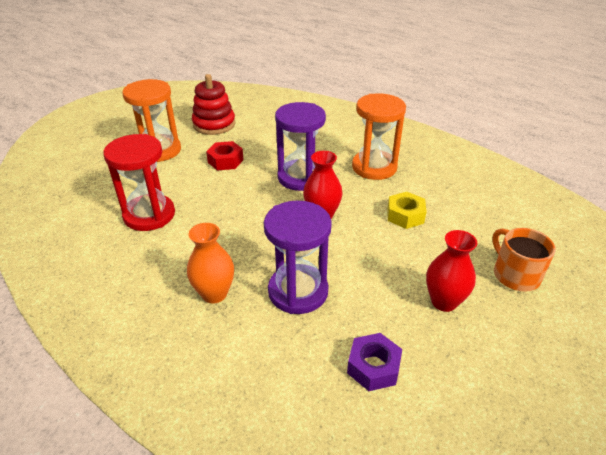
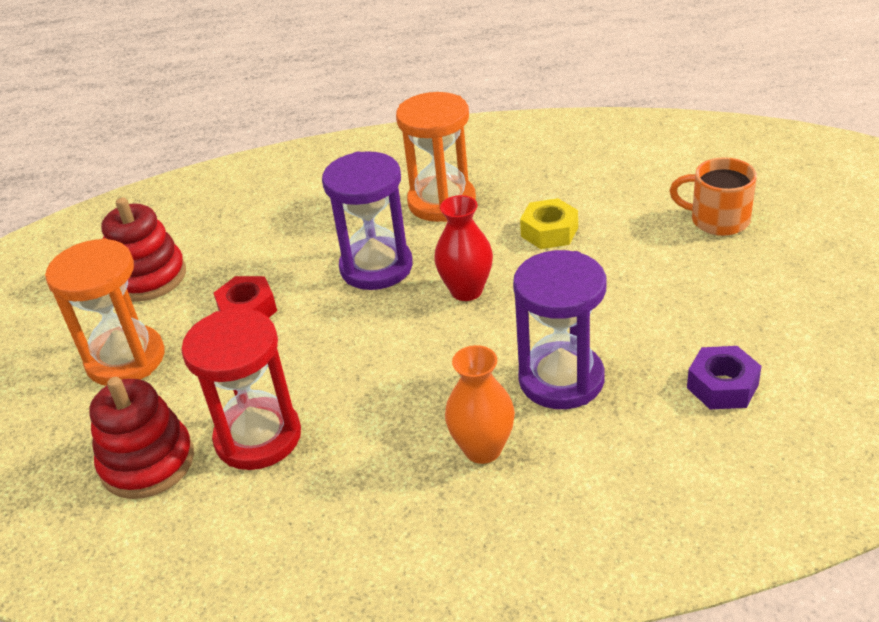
camera: 40 degrees left, 0 degrees up
red vase [426,230,477,312] -> none
none -> red stacking toy [89,377,194,499]

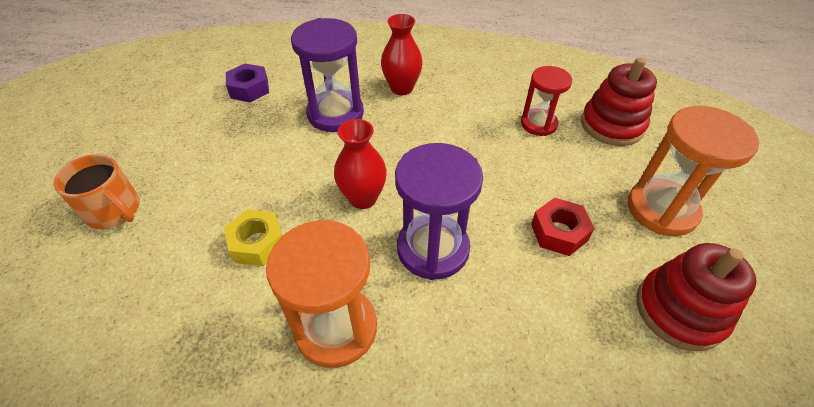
camera: 170 degrees left, 10 degrees up
red hourglass [181,308,301,470] -> red hourglass [521,66,572,136], size x0.63
orange vase [445,345,515,464] -> red vase [381,14,423,95]

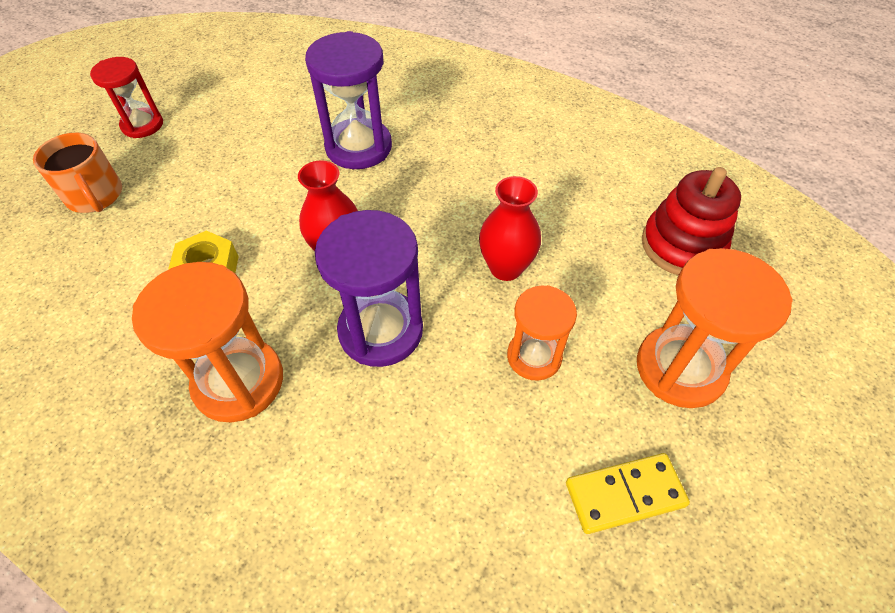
camera: 20 degrees right, 5 degrees up
purple nut [226,64,269,102] -> none
red vase [381,14,423,95] -> red vase moved to [479,176,541,281]
red hourglass [521,66,572,136] -> red hourglass moved to [90,57,163,138]
red nut [531,198,595,256] -> orange hourglass [507,285,577,381]
red stacking toy [637,243,757,351] -> yellow domino [566,453,690,534]

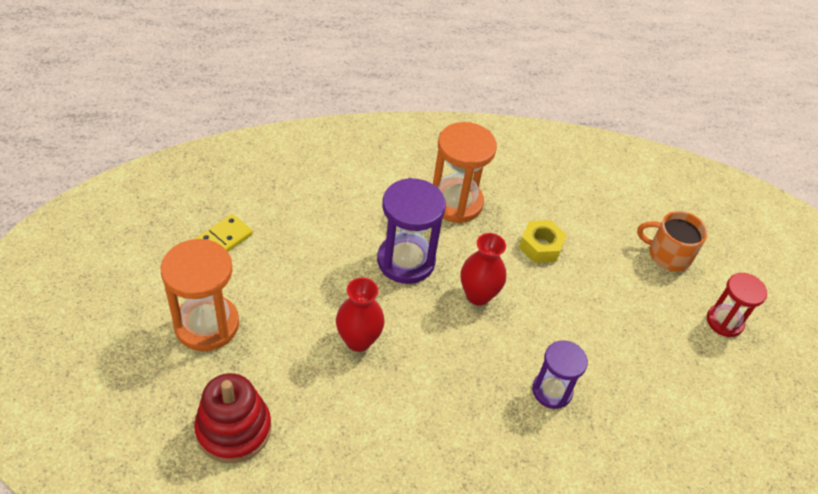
camera: 140 degrees right, 5 degrees down
purple hourglass [305,31,392,169] -> purple hourglass [532,340,588,409], size x0.63
orange hourglass [507,285,577,381] -> none

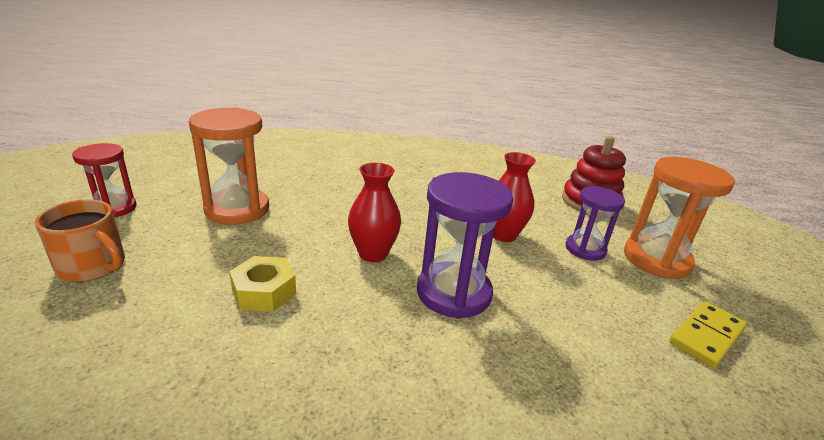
camera: 170 degrees left, 20 degrees down
orange hourglass [433,122,497,223] -> orange hourglass moved to [189,107,269,225]
purple hourglass [532,340,588,409] -> purple hourglass moved to [566,186,625,261]

